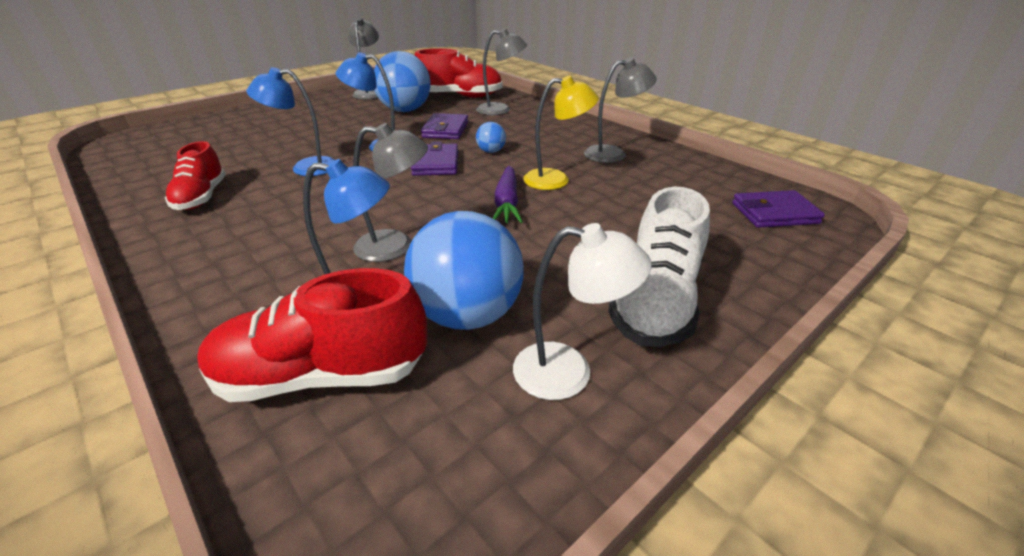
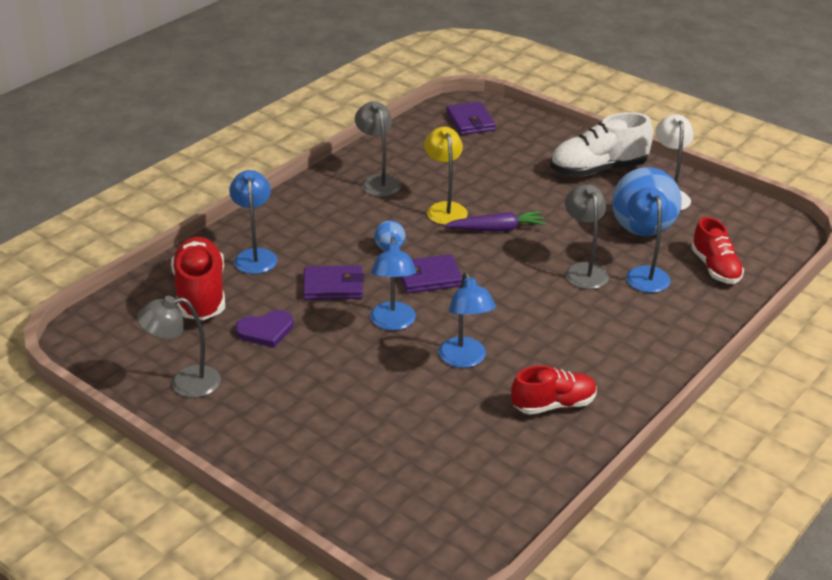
camera: 100 degrees left, 0 degrees up
red shoe [197,268,427,402] -> red shoe [691,217,744,284], size x0.66
blue ball [374,51,431,112] -> purple heart [235,310,294,348]
grey lamp [476,29,527,115] -> blue lamp [229,170,278,274]
white shoe [608,187,710,347] -> white shoe turned 150 degrees clockwise [550,112,653,177]

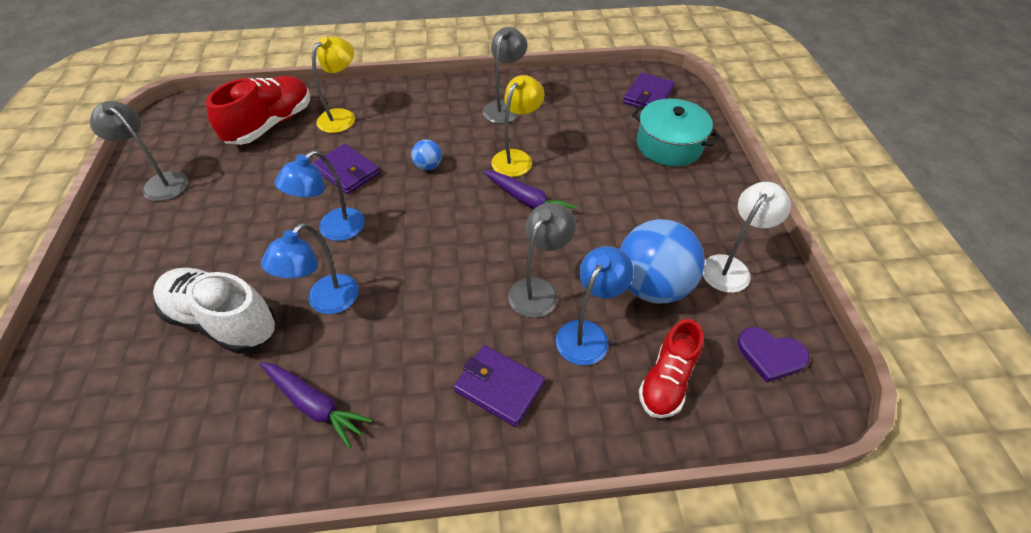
camera: 45 degrees right, 15 degrees up
blue lamp [229,170,278,274] -> yellow lamp [312,36,355,133]
purple heart [235,310,294,348] -> purple heart moved to [737,327,810,383]
purple wallet [400,254,462,293] -> purple wallet moved to [454,345,545,427]
red shoe [511,366,597,414] -> purple carrot [260,362,372,448]
white shoe [550,112,653,177] -> white shoe moved to [153,268,277,354]
none -> turquoise pot [632,98,720,166]

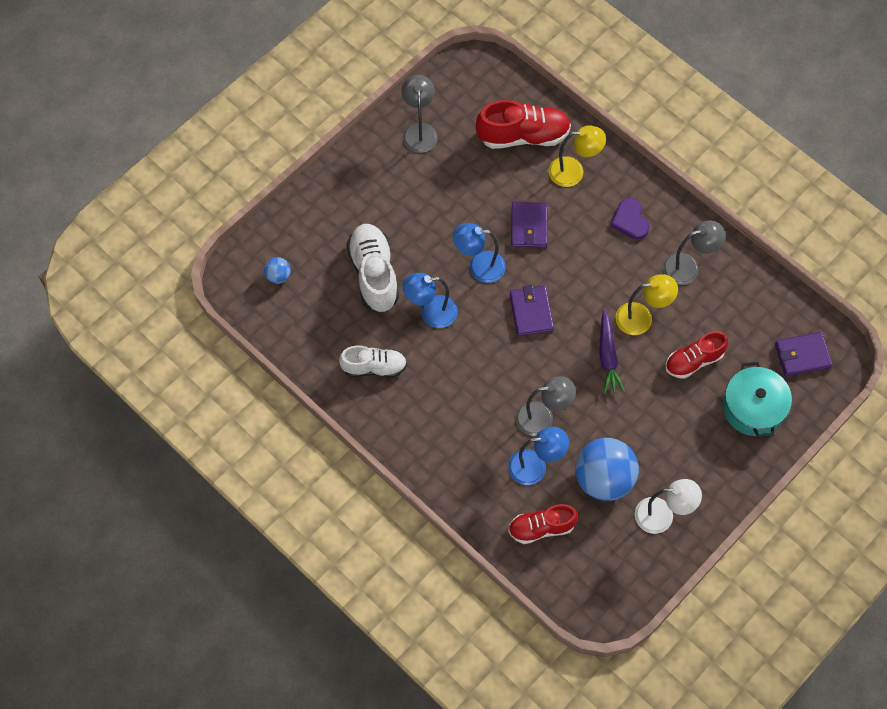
camera: 50 degrees right, 15 degrees up
purple carrot [260,362,372,448] -> white shoe [339,345,407,377]
blue ball [411,139,442,171] -> blue ball moved to [264,257,291,284]
purple wallet [454,345,545,427] -> purple wallet moved to [510,285,554,336]
purple heart [737,327,810,383] -> purple heart moved to [610,198,650,239]
none -> red shoe [665,331,728,379]

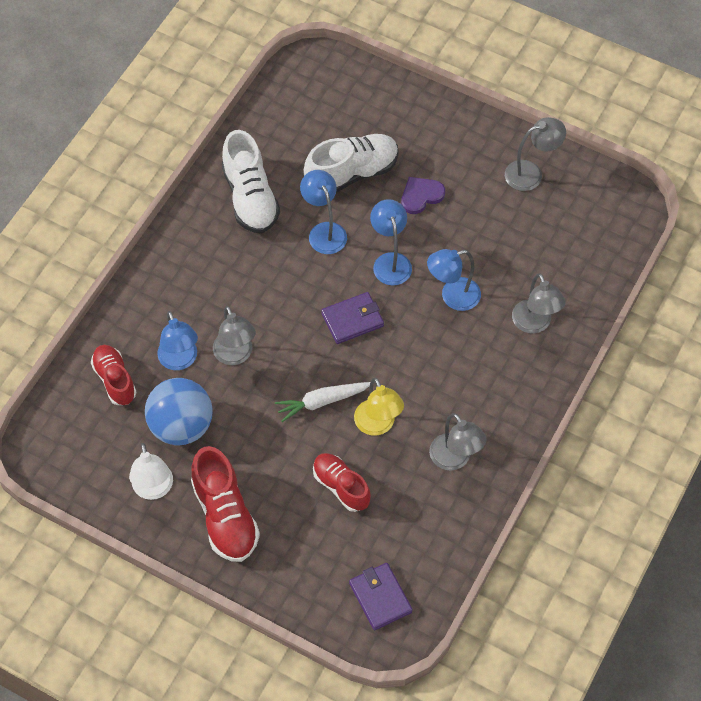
camera: 75 degrees right, 5 degrees down
blue ball [264,257,291,284] -> none
white shoe [339,345,407,377] -> white shoe [222,130,280,233], size x1.52
red shoe [476,100,571,149] -> red shoe moved to [191,446,260,562]
purple wallet [511,202,548,247] -> blue lamp [427,249,481,311]
yellow lamp [548,125,606,187] -> grey lamp [512,273,566,334]
purple carrot [599,310,625,394] -> white carrot [275,382,370,422]
purple heart [610,198,650,239] -> purple heart moved to [401,177,445,214]
turquoise pot [723,362,792,438] -> none

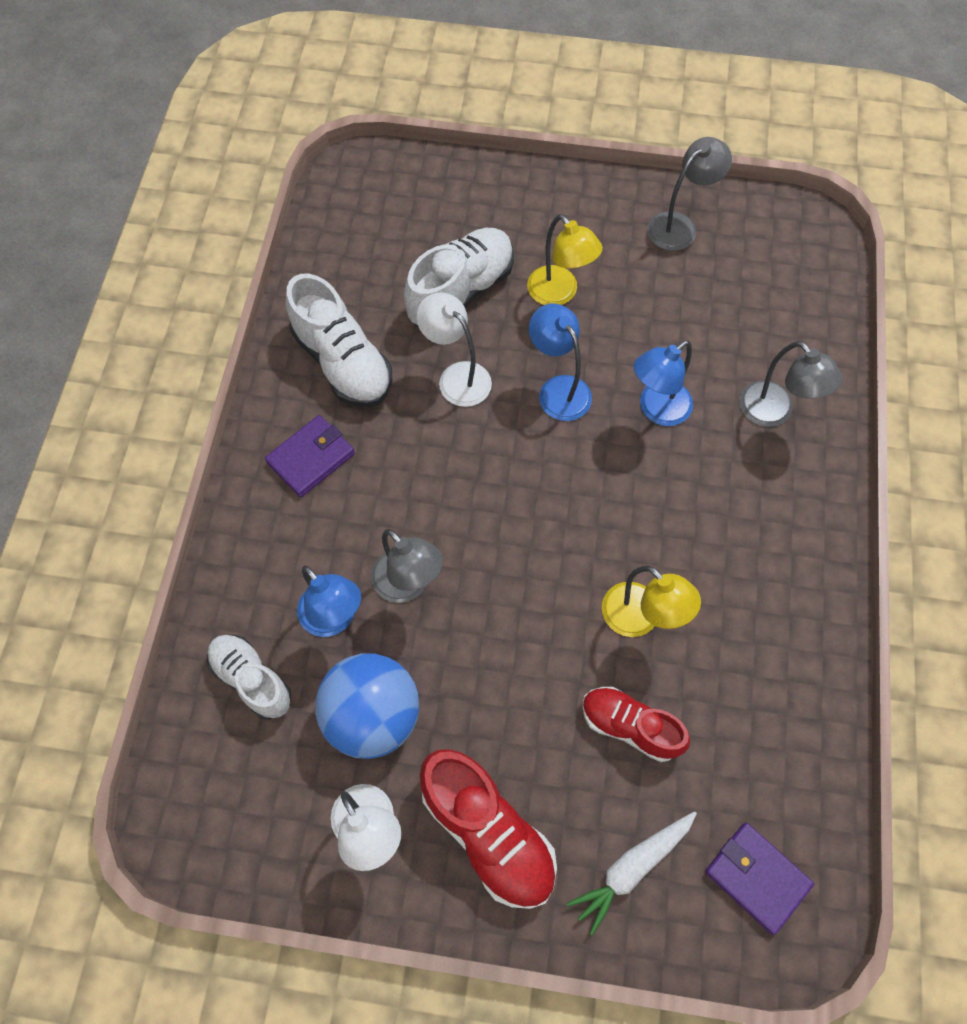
camera: 20 degrees left, 5 degrees up
red shoe [91,345,137,405] -> white shoe [207,635,291,720]
white carrot [275,382,370,422] -> white carrot moved to [566,811,697,936]
blue lamp [300,170,347,254] -> white lamp [417,293,492,407]
purple wallet [321,292,384,344] -> purple wallet moved to [265,415,355,497]
purple heart [401,177,445,214] -> yellow lamp [527,214,603,305]
grey lamp [429,413,486,470] -> none

